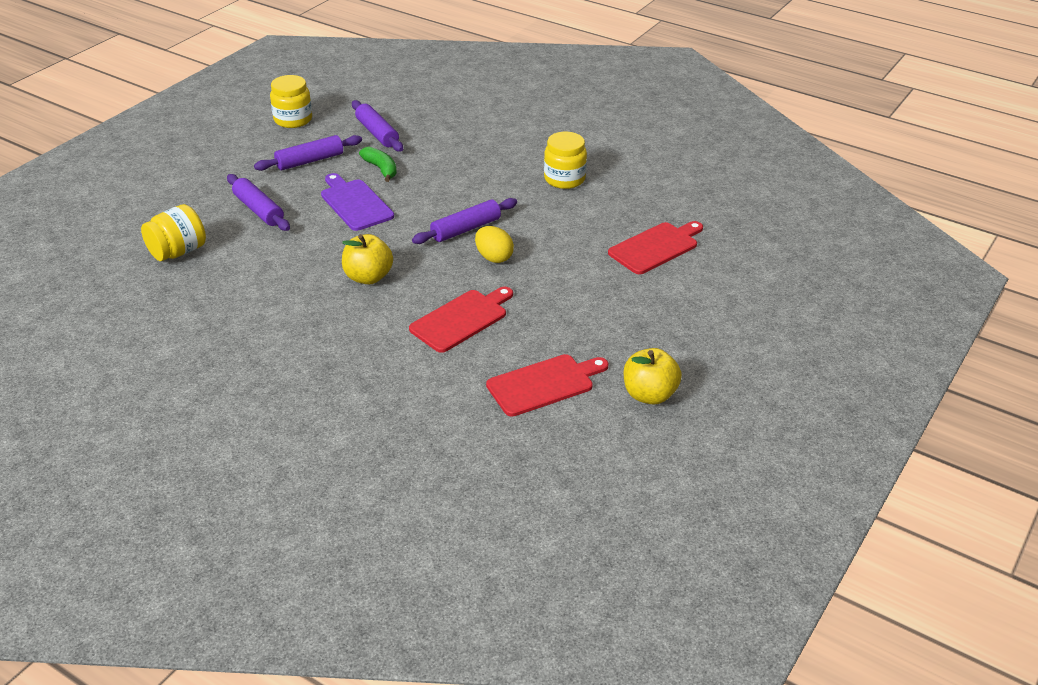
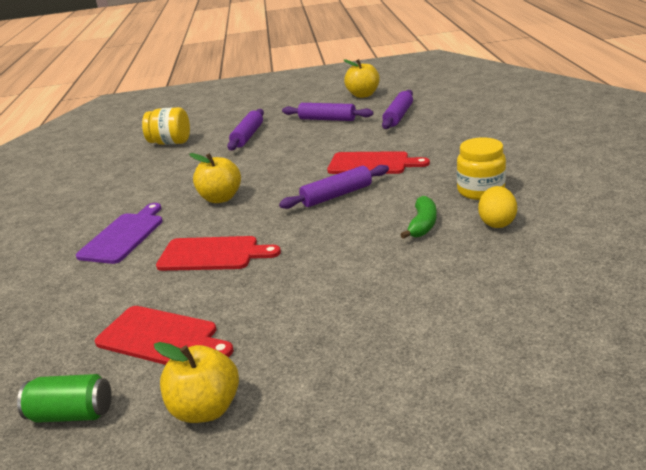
camera: 55 degrees right, 10 degrees down
yellow jar [270,75,312,128] -> yellow apple [343,59,380,98]
purple cutting board [321,173,394,231] -> purple cutting board moved to [76,203,163,264]
green banana [359,147,397,182] -> green banana moved to [400,196,437,239]
purple rolling pin [412,198,517,244] -> purple rolling pin turned 45 degrees counterclockwise [279,165,389,209]
yellow egg [475,226,514,263] -> yellow egg moved to [478,186,517,228]
red cutting board [608,221,703,274] -> red cutting board moved to [327,151,430,174]
none -> green can [17,374,111,423]

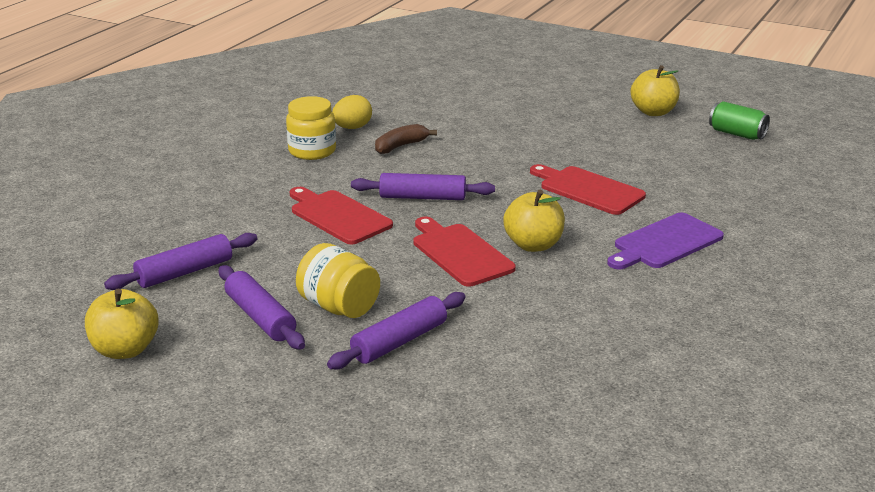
camera: 150 degrees left, 0 degrees up
red cutting board [95,306,233,365] -> red cutting board moved to [413,217,516,287]
yellow jar [142,107,190,145] -> yellow jar moved to [296,243,380,318]
green banana [400,196,437,239] -> brown banana [375,124,437,154]

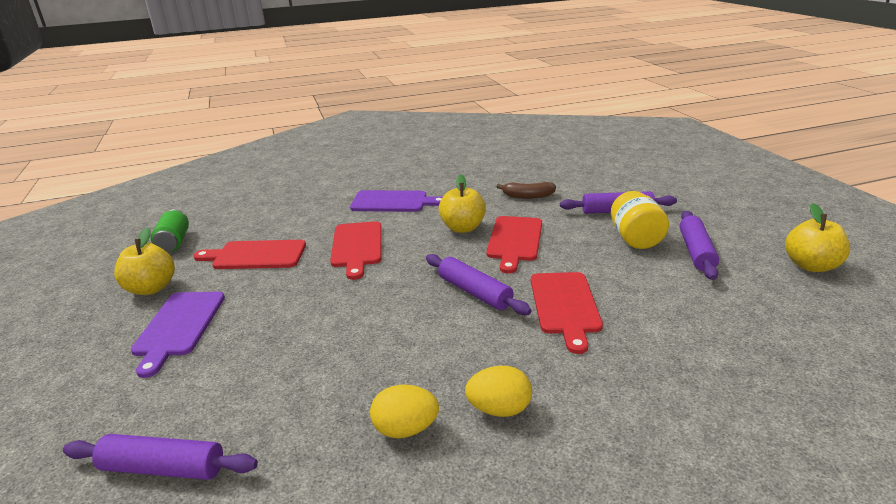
camera: 135 degrees left, 0 degrees up
purple rolling pin [104,233,257,290] -> purple rolling pin moved to [63,434,258,480]
yellow jar [286,96,336,160] -> yellow egg [465,366,532,417]
brown banana [375,124,437,154] -> brown banana moved to [496,182,556,199]
none -> purple cutting board [131,292,225,378]
none -> red cutting board [193,240,306,269]

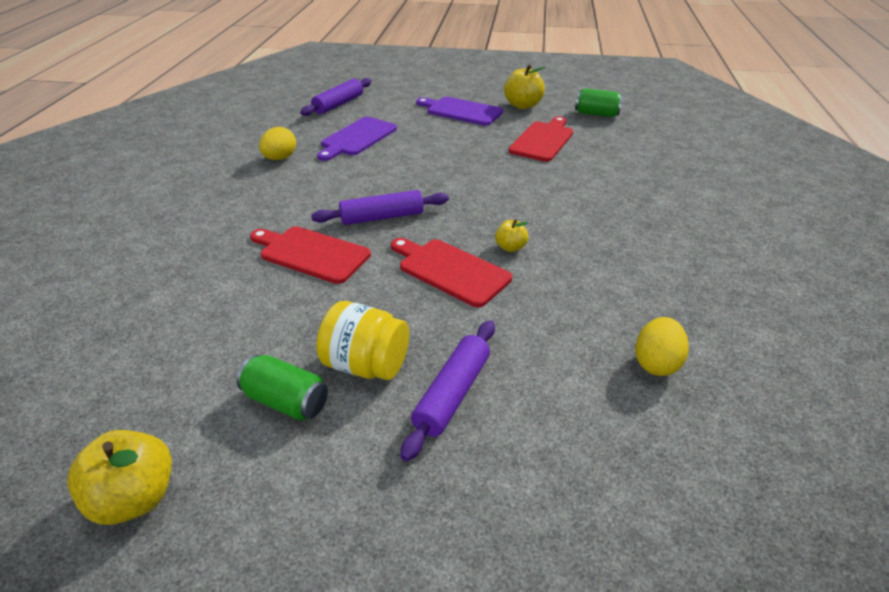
camera: 115 degrees right, 10 degrees up
red cutting board [330,221,382,280] -> none
purple cutting board [350,190,443,212] -> purple cutting board moved to [317,117,397,161]
yellow apple [439,174,486,233] -> yellow apple [495,219,529,252], size x0.56
yellow egg [465,366,532,417] -> yellow egg moved to [635,317,689,376]
brown banana [496,182,556,199] -> none
purple rolling pin [679,211,719,280] -> green can [236,354,328,421]

